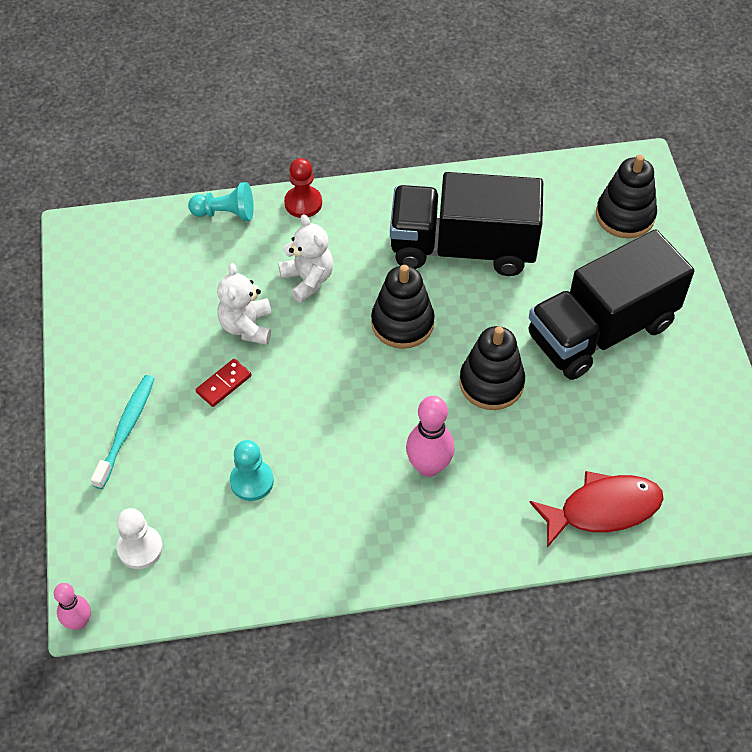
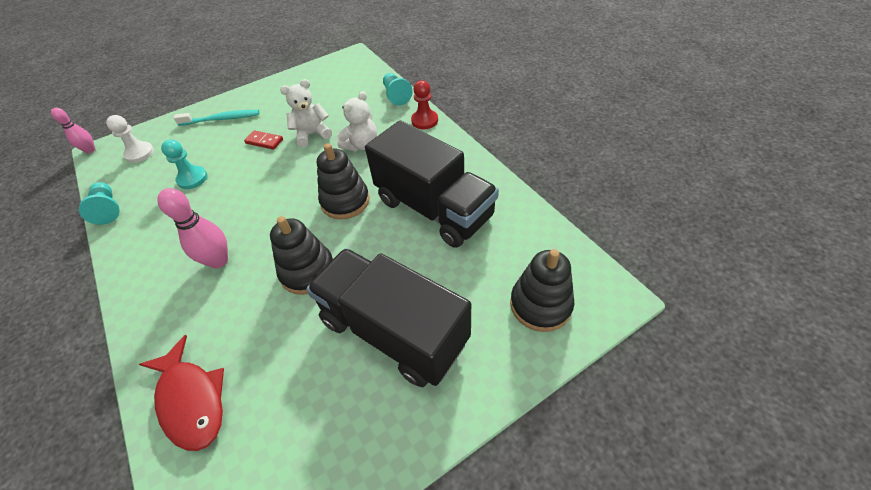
camera: 70 degrees right, 5 degrees down
black truck [390,172,543,276] -> black truck turned 150 degrees clockwise [365,121,499,248]
none -> turquoise pawn [79,182,119,225]

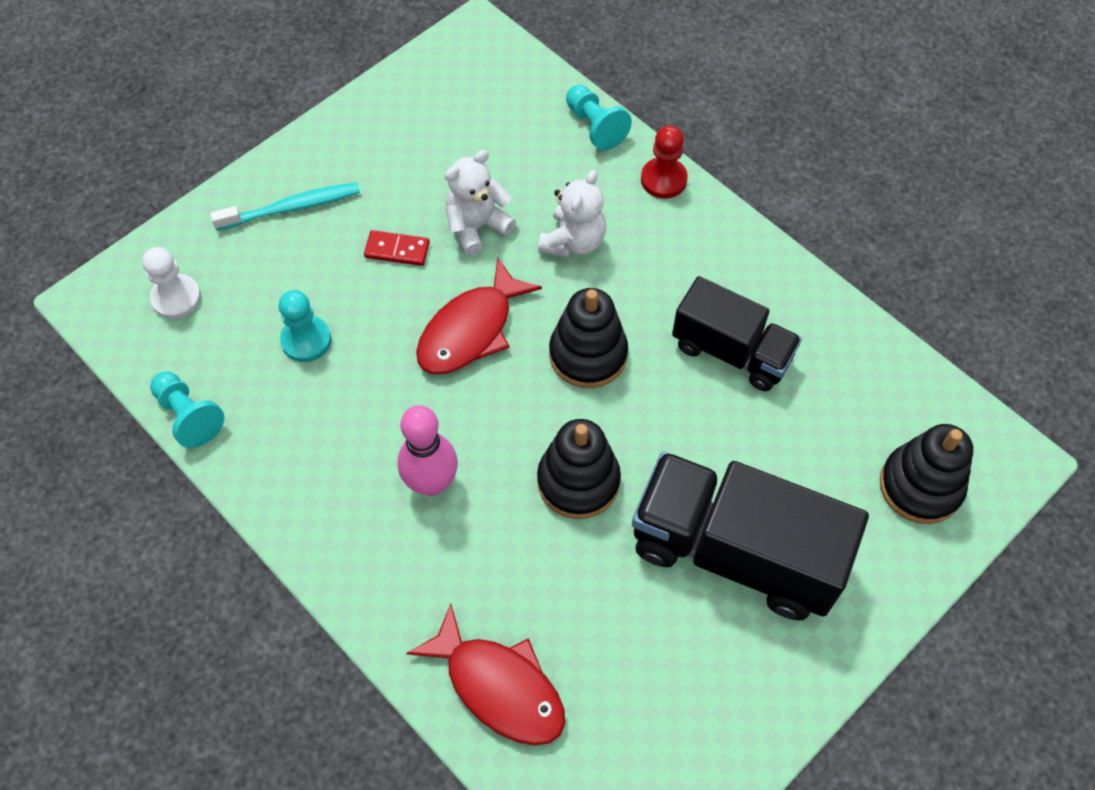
camera: 15 degrees left, 10 degrees up
pink bowling pin [51,108,95,153] -> none
black truck [365,121,499,248] -> black truck [672,276,802,391], size x0.63
none -> red fish [416,257,542,374]

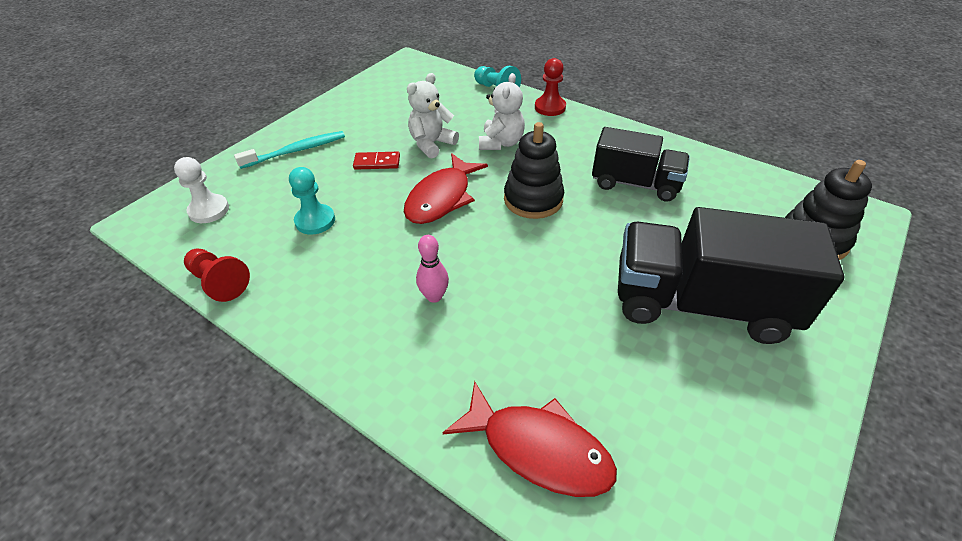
camera: 10 degrees left, 15 degrees down
turquoise pawn [150,372,225,448] -> red pawn [184,249,250,302]
pink bowling pin [398,405,458,496] -> pink bowling pin [416,235,449,303], size x0.64
black stacking toy [537,419,621,519] -> none

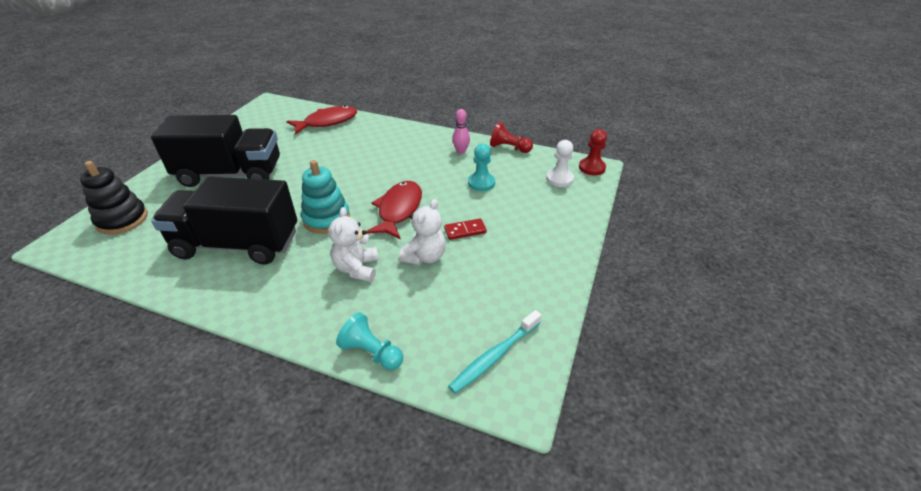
camera: 165 degrees right, 5 degrees down
turquoise toothbrush [234,131,345,169] -> turquoise toothbrush moved to [448,310,542,393]
pink bowling pin [416,235,449,303] -> pink bowling pin moved to [452,109,470,154]
red fish [443,381,617,497] -> red fish turned 135 degrees clockwise [287,105,357,134]
black stacking toy [504,122,564,219] -> turquoise stacking toy [301,160,350,234]
red pawn [535,58,566,116] -> red pawn moved to [579,129,607,175]
black truck [592,127,690,202] -> black truck [151,177,297,265], size x1.60

